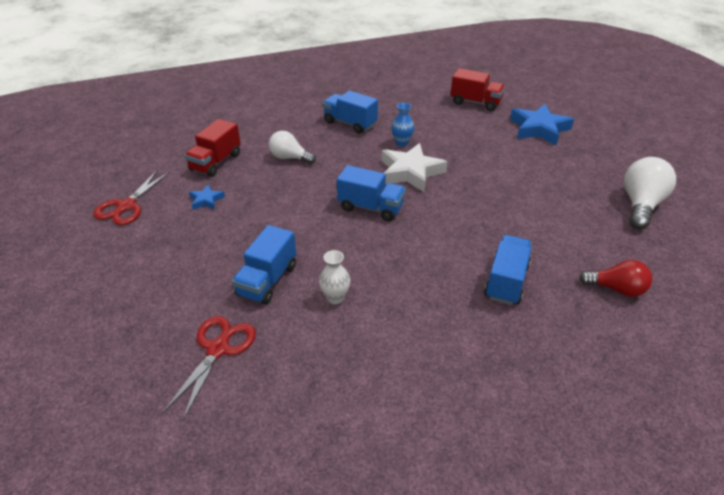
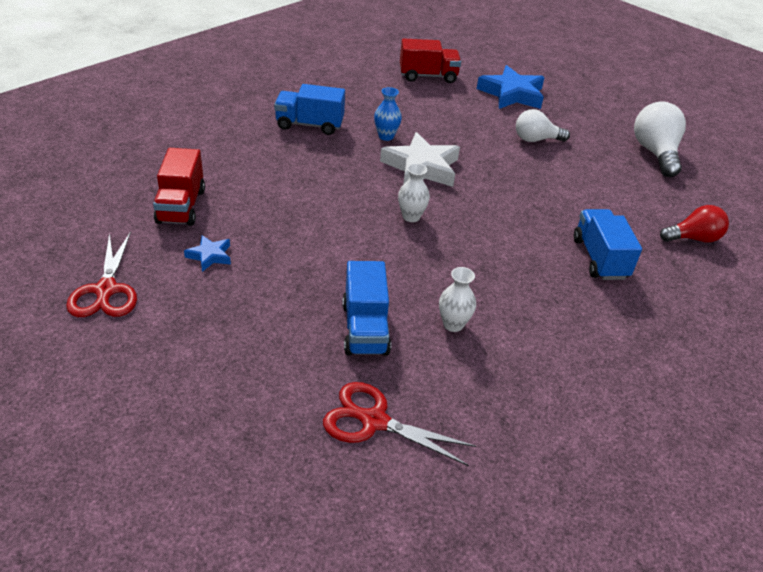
camera: 30 degrees left, 0 degrees up
red scissors [162,316,256,420] -> red scissors turned 60 degrees counterclockwise [323,382,476,466]
white light bulb [269,131,316,164] -> white light bulb moved to [516,109,570,142]
blue truck [337,165,406,221] -> white vase [398,163,430,222]

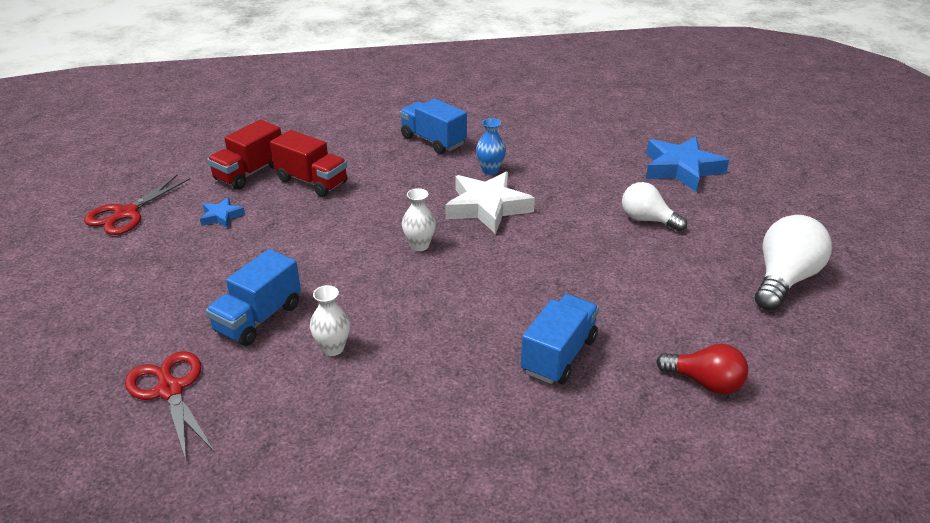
camera: 40 degrees right, 5 degrees down
red truck [400,38,461,83] -> red truck moved to [270,130,347,197]

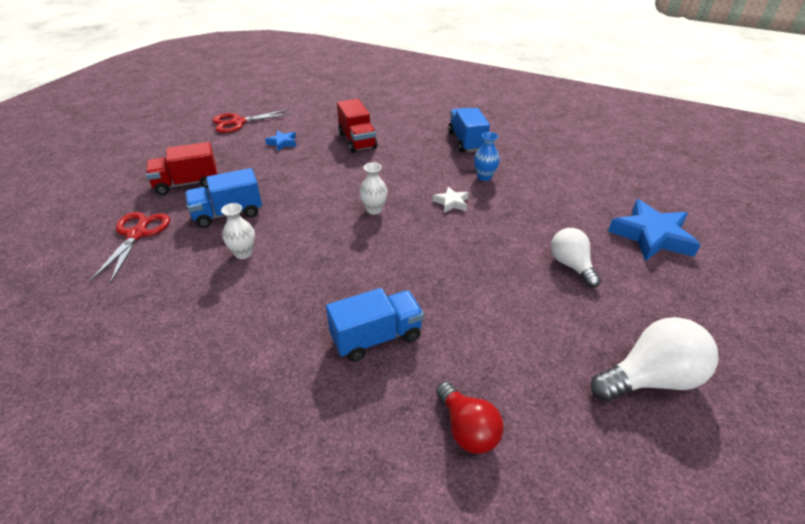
camera: 35 degrees right, 5 degrees up
red truck [207,120,281,189] -> red truck moved to [146,142,217,195]
white star [445,172,535,234] -> white star [433,186,469,213], size x0.49

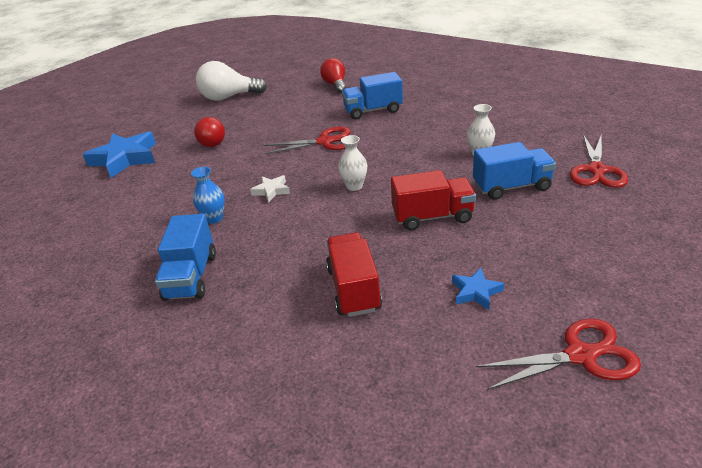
camera: 165 degrees left, 5 degrees down
red truck [146,142,217,195] -> red truck moved to [391,170,476,231]
white light bulb [551,228,601,288] -> red light bulb [194,117,225,147]
none -> red scissors [263,126,351,154]

